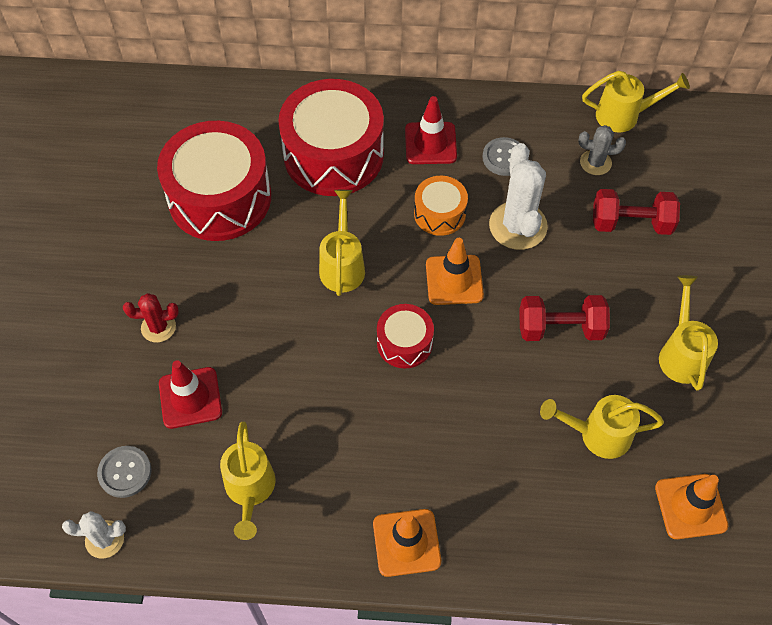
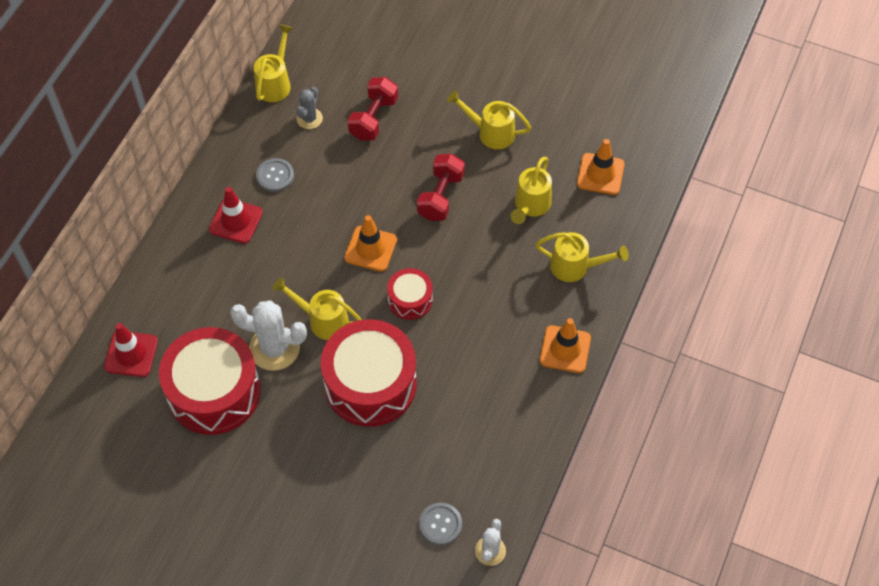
camera: 70 degrees left, 0 degrees up
red cactus [123,293,179,342] -> none
red traffic cone [159,360,222,429] -> red traffic cone moved to [104,323,158,377]
yellow watering can [220,421,276,540] -> yellow watering can moved to [535,232,629,282]
red drum [278,79,384,196] -> red drum moved to [321,319,417,427]
orange drum [414,176,468,236] -> none
white cactus [489,143,548,250] -> white cactus moved to [230,300,307,371]

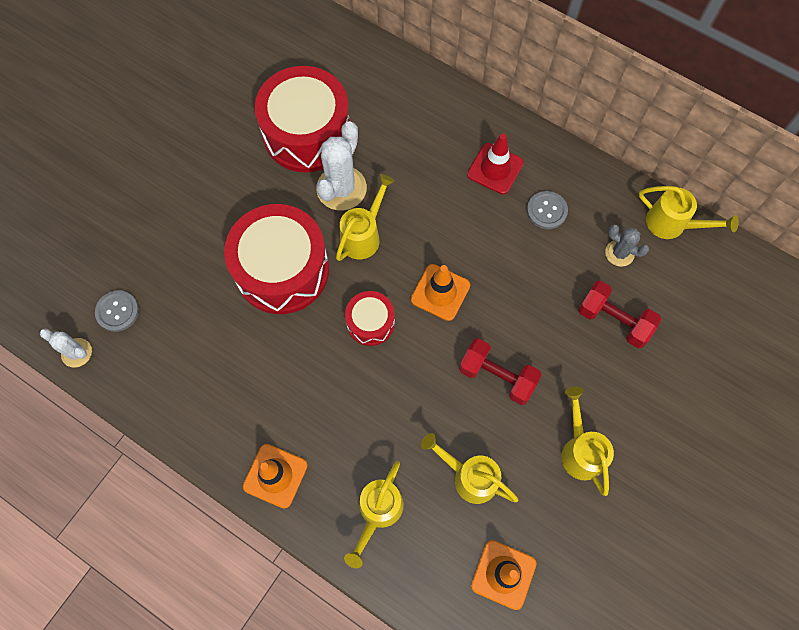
camera: 100 degrees right, 10 degrees up
red traffic cone [104,323,158,377] -> none
yellow watering can [447,90,531,149] -> yellow watering can turned 45 degrees counterclockwise [562,387,614,496]

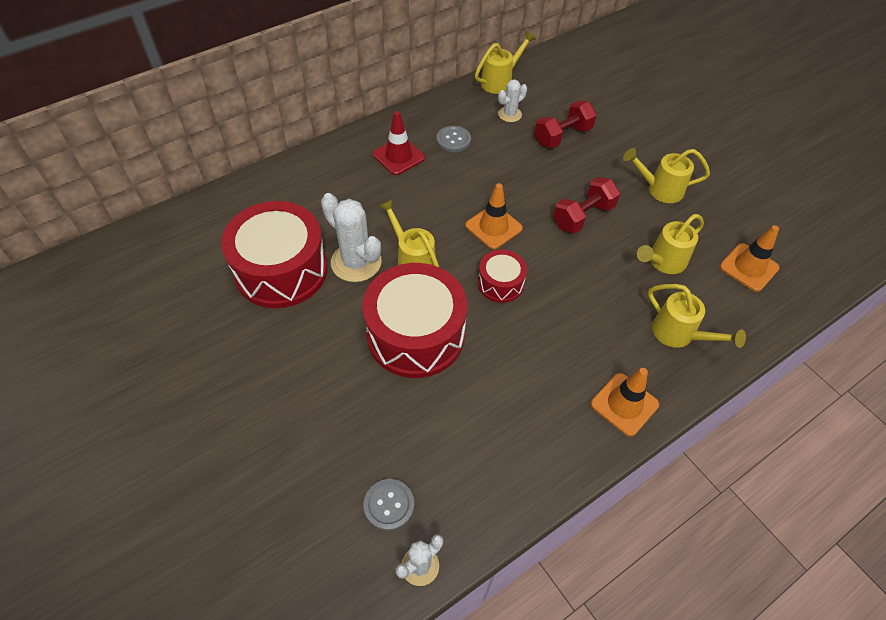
camera: 70 degrees left, 15 degrees down
grey cactus [605,225,649,267] -> white cactus [498,79,527,122]

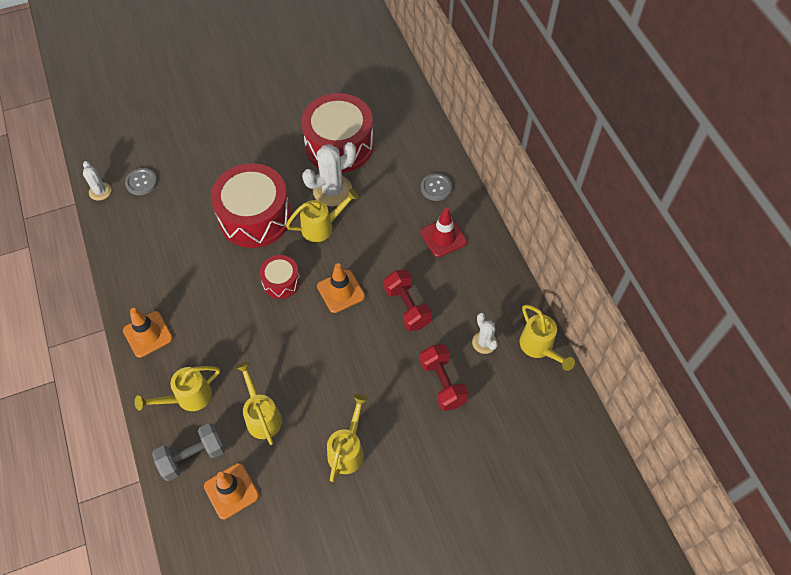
camera: 105 degrees right, 5 degrees up
grey button [436,126,471,152] -> grey button moved to [421,174,452,201]
red dumbbell [553,177,620,233] -> red dumbbell moved to [384,270,432,331]
none -> grey dumbbell [152,423,225,481]

